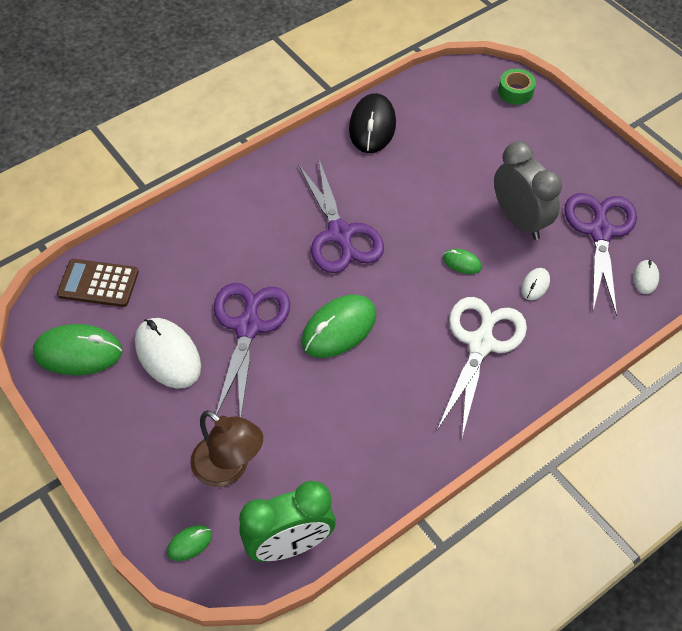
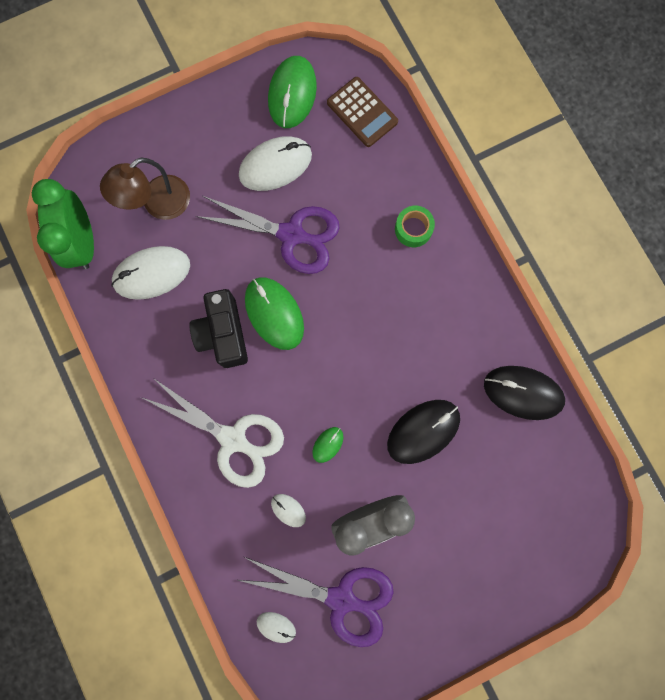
camera: 100 degrees right, 25 degrees up
brown calculator [57,259,139,307] -> brown calculator turned 120 degrees clockwise [327,77,398,147]
green mouse [167,525,212,561] -> none
purple scissors [298,160,384,273] -> none
green tape [498,69,536,105] -> green tape moved to [395,206,435,247]
none -> white mouse [111,246,190,300]
none -> black camera [189,289,248,368]
none -> black mouse [387,400,460,464]

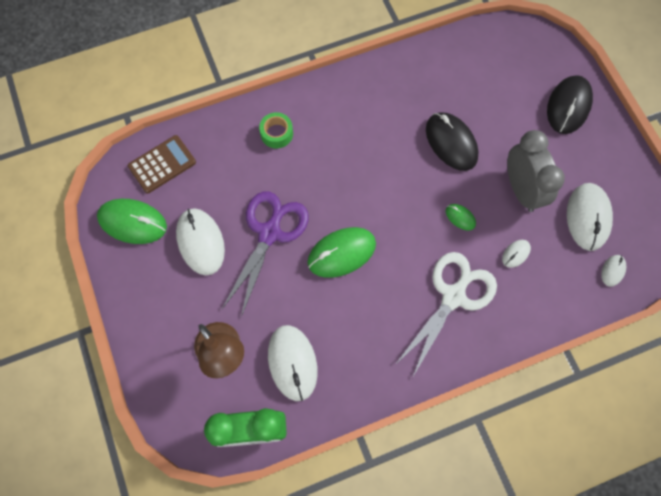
camera: 85 degrees left, 10 degrees down
black camera [189,289,248,368] -> none
purple scissors [238,557,394,647] -> white mouse [567,183,613,251]
black mouse [484,366,565,420] -> black mouse moved to [547,75,593,134]

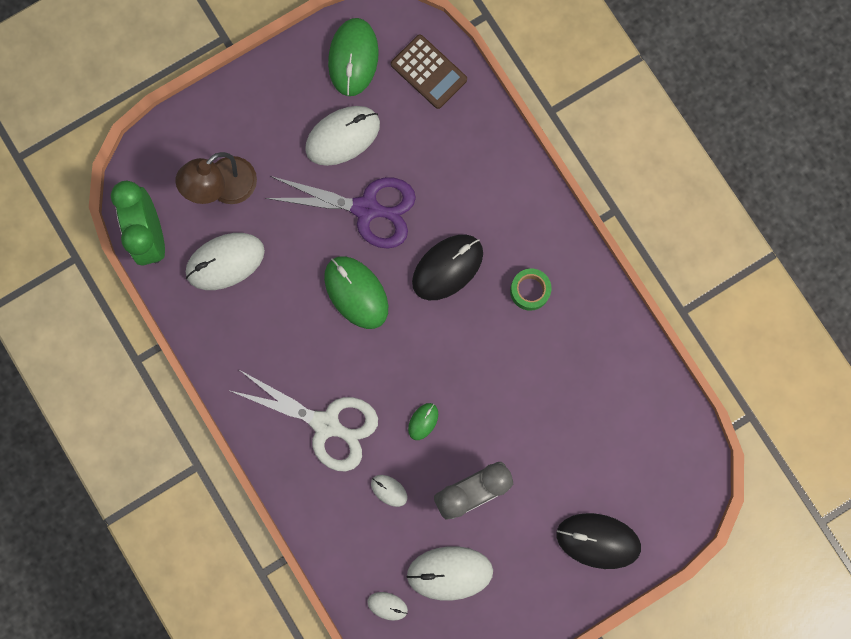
camera: 80 degrees right, 10 degrees up
green tape [259,112,293,149] -> green tape moved to [510,268,552,311]
black mouse [426,112,479,171] -> black mouse moved to [412,235,483,300]

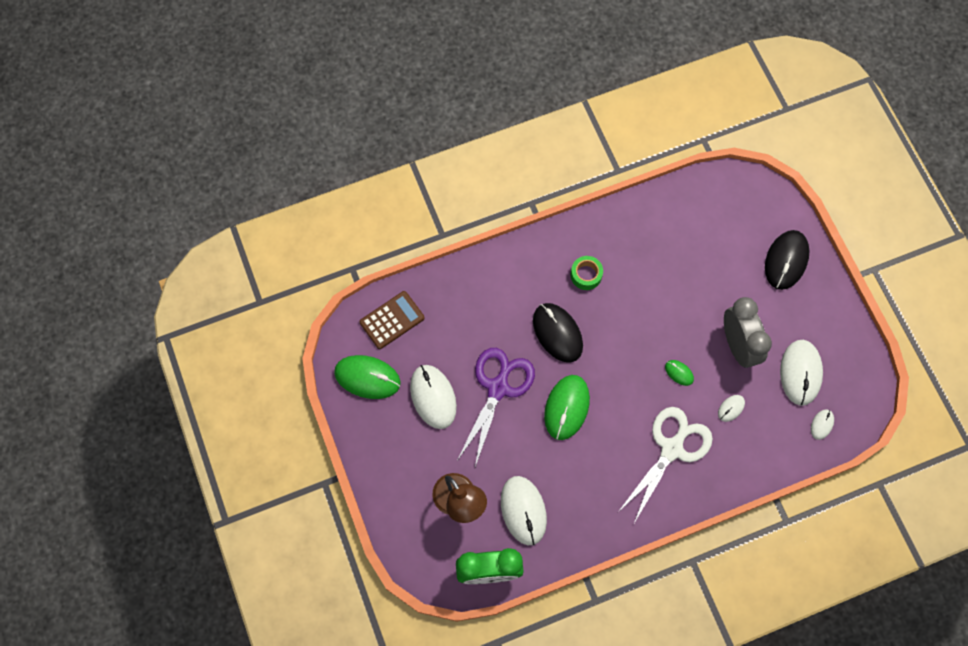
camera: 80 degrees left, 10 degrees down
green mouse [324,256,388,329] -> green mouse turned 45 degrees counterclockwise [544,375,590,440]

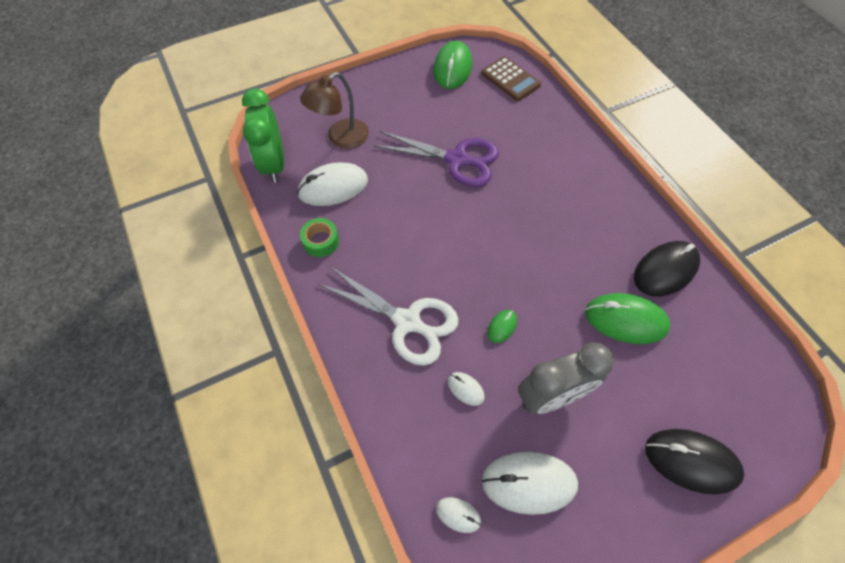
camera: 85 degrees right, 10 degrees down
white mouse [410,365,457,429] -> none
black mouse [533,303,583,363] -> black mouse moved to [634,241,700,296]
green mouse [544,375,590,440] -> green mouse moved to [585,293,670,344]
green tape [571,256,603,290] -> green tape moved to [300,218,339,257]

